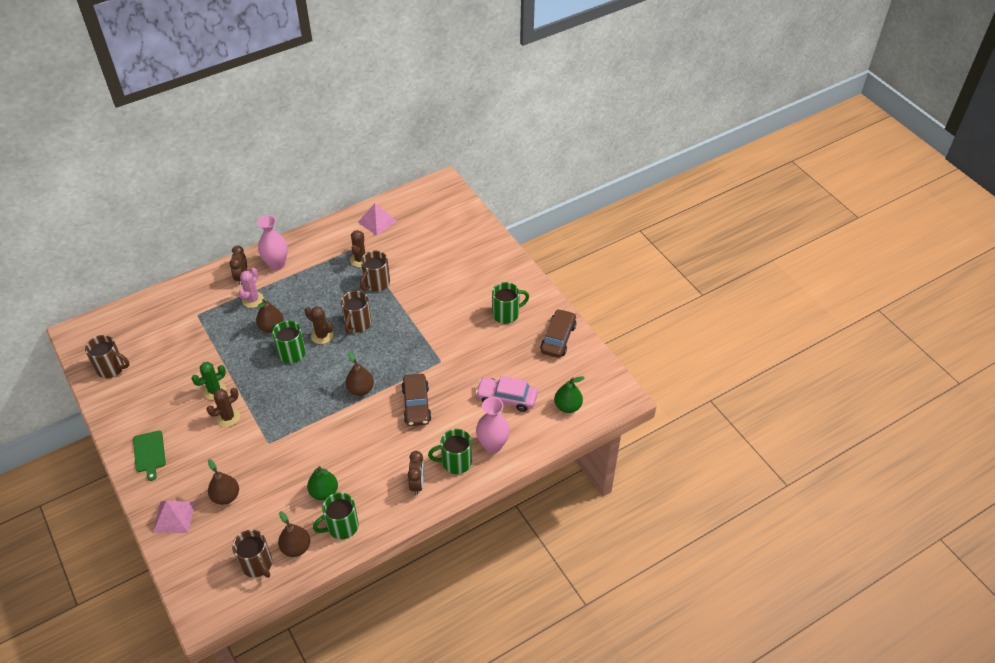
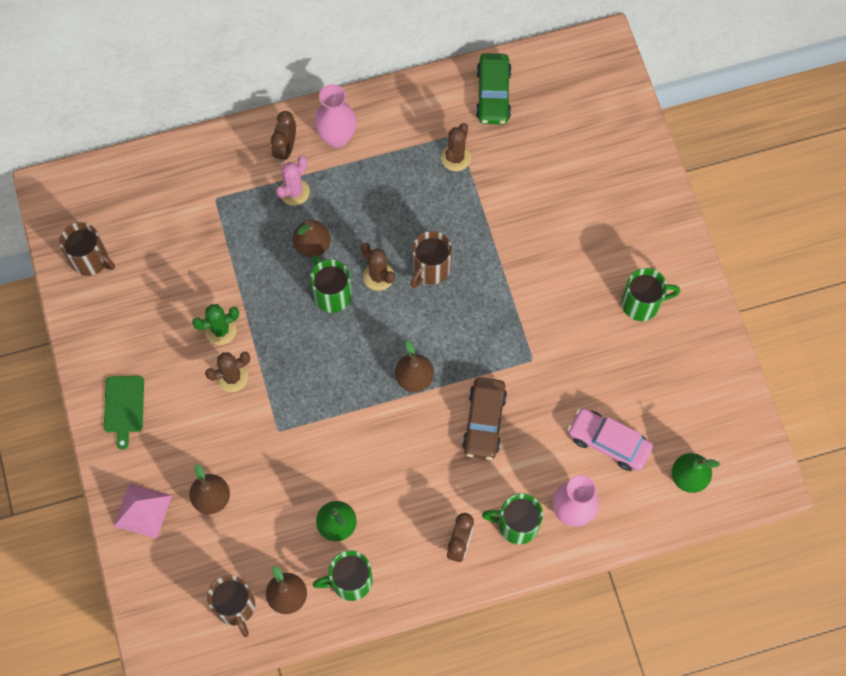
camera: 15 degrees right, 20 degrees up
pink pyramid [358,203,397,236] -> green car [476,53,512,124]
brown mug [360,251,390,292] -> none
brown car [540,309,576,358] -> none

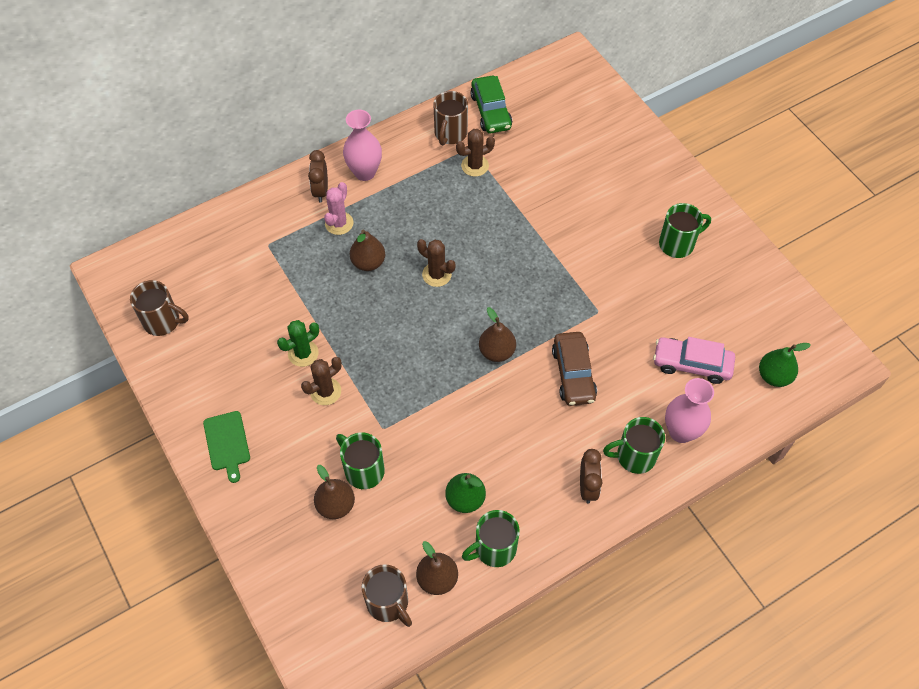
camera: 15 degrees left, 10 degrees down
pink pyramid [114,483,172,538] -> none
green mug [310,255,352,313] -> green mug moved to [336,432,385,489]
brown mug [411,231,452,288] -> brown mug moved to [434,91,468,145]
brown cactus [441,123,471,171] -> brown cactus turned 60 degrees clockwise [456,129,495,177]

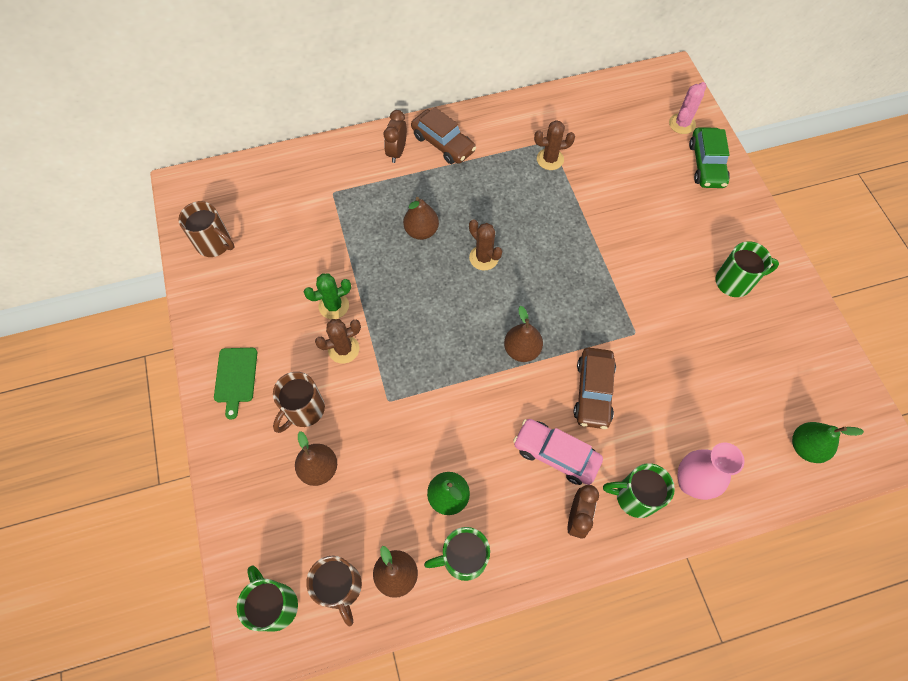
camera: 15 degrees right, 5 degrees up
pink cactus [324,182,353,235] -> pink cactus moved to [669,82,706,134]
green mug [336,432,385,489] -> green mug moved to [237,566,298,632]
pink vase [343,110,382,181] -> brown car [411,107,476,164]
brown mug [434,91,468,145] -> brown mug moved to [273,372,325,433]
green car [470,76,512,133] -> green car moved to [689,127,730,188]
pink car [653,337,735,384] -> pink car moved to [513,419,603,485]

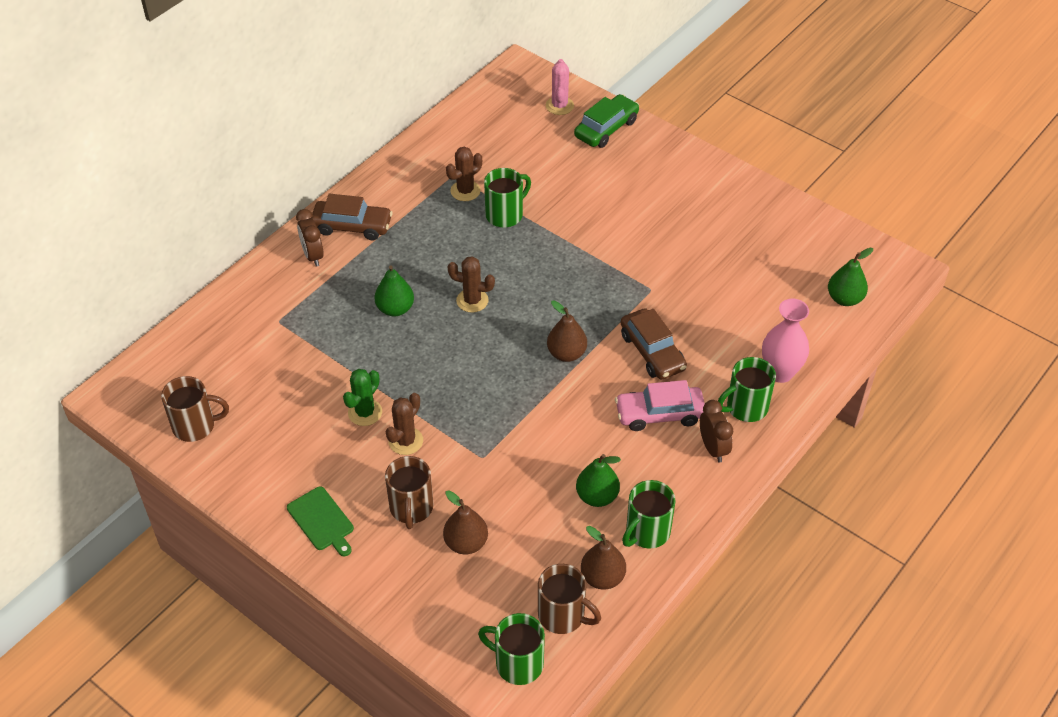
camera: 35 degrees left, 15 degrees down
brown pear [403,197,439,240] -> green pear [375,265,414,316]
green car [689,127,730,188] -> green car turned 105 degrees counterclockwise [574,94,639,148]
green mug [715,241,779,297] -> green mug moved to [484,168,531,227]

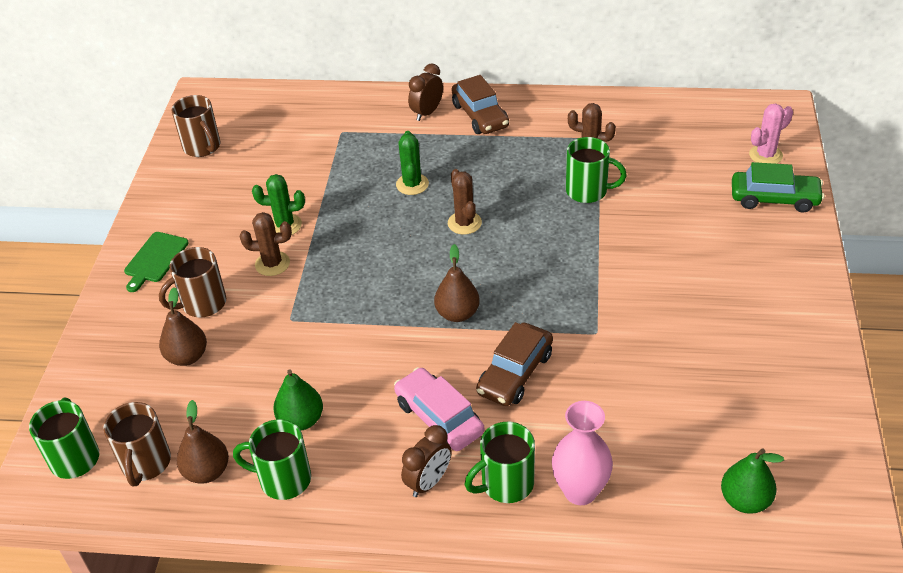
camera: 60 degrees right, 5 degrees down
green pear [375,265,414,316] -> green cactus [396,131,429,195]
green mug [718,357,776,422] -> green mug turned 60 degrees counterclockwise [465,422,535,503]

